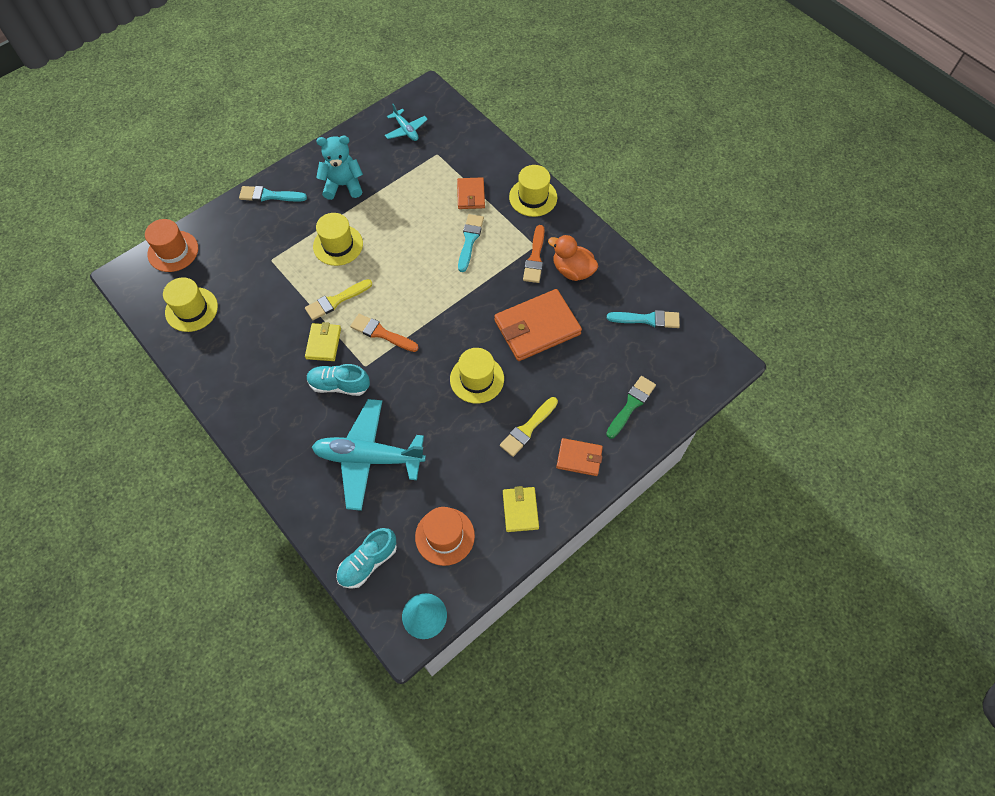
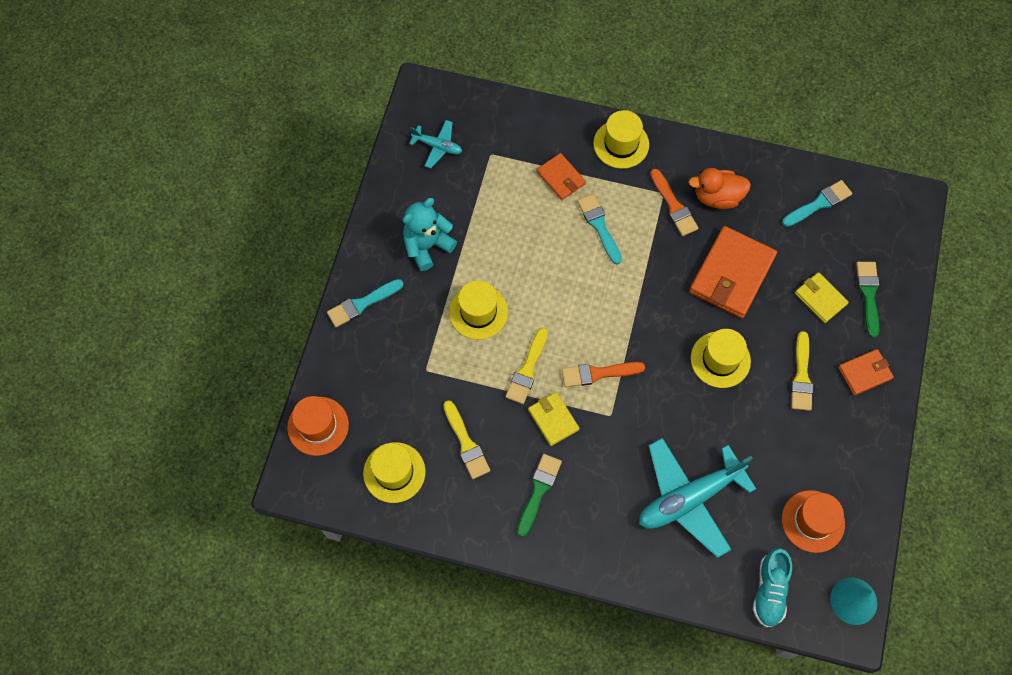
camera: 35 degrees left, 5 degrees up
turquoise shoe [307,364,370,396] -> none
yellow wallet [503,486,539,532] -> yellow wallet moved to [795,272,849,323]
none -> yellow brush [443,400,490,479]
none -> green brush [517,454,562,537]

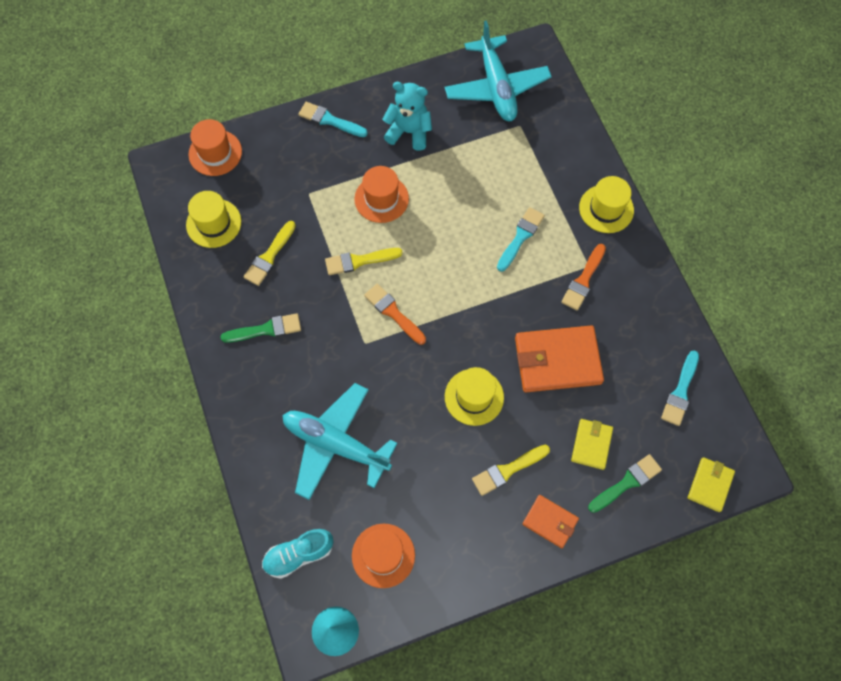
camera: 55 degrees right, 0 degrees up
turquoise plane [409,120,462,168] -> turquoise plane [445,21,552,121], size x2.03
yellow hat [449,280,508,340] -> orange hat [354,166,409,223]
yellow wallet [528,392,579,446] -> yellow wallet moved to [688,457,735,512]
orange wallet [537,153,586,200] -> none
orange duck [688,168,751,209] -> none
turquoise brush [782,180,852,227] -> turquoise brush turned 90 degrees clockwise [661,351,699,426]

